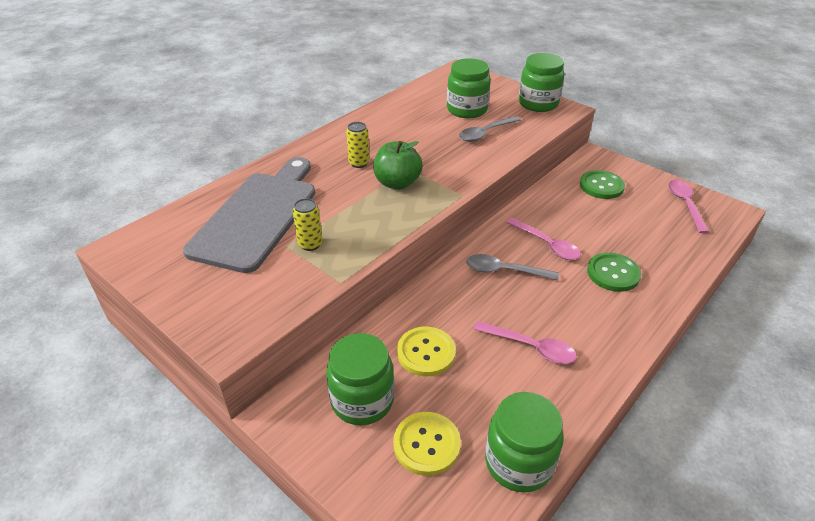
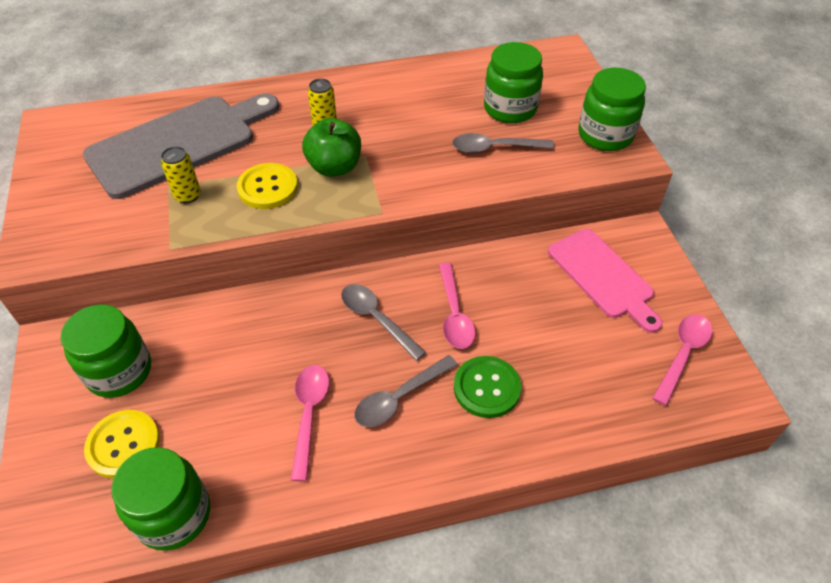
camera: 35 degrees right, 10 degrees up
yellow button [397,327,456,376] -> yellow button moved to [237,163,298,209]
pink spoon [474,321,577,364] -> pink spoon turned 150 degrees counterclockwise [291,365,329,481]
green button [580,170,625,199] -> pink cutting board [548,229,663,333]
none -> grey spoon [354,355,458,427]

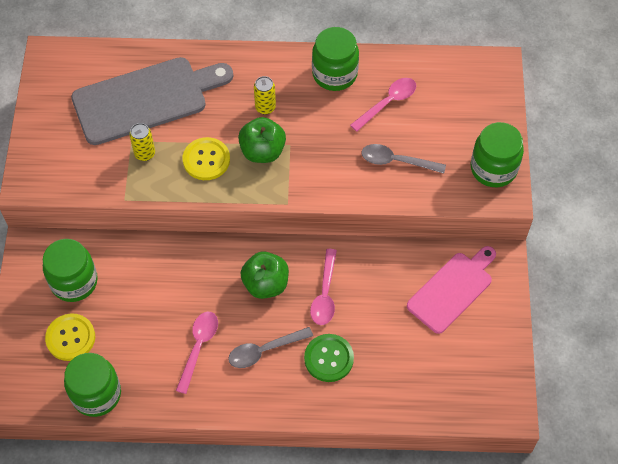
camera: 15 degrees right, 10 degrees up
grey spoon [341,284,426,361] -> green apple [241,251,289,299]
green jar [484,42,543,123] -> green jar moved to [312,27,359,91]
pink cutting board [548,229,663,333] -> pink cutting board turned 120 degrees counterclockwise [407,246,496,334]
pink spoon [652,314,712,406] -> pink spoon moved to [350,78,416,132]

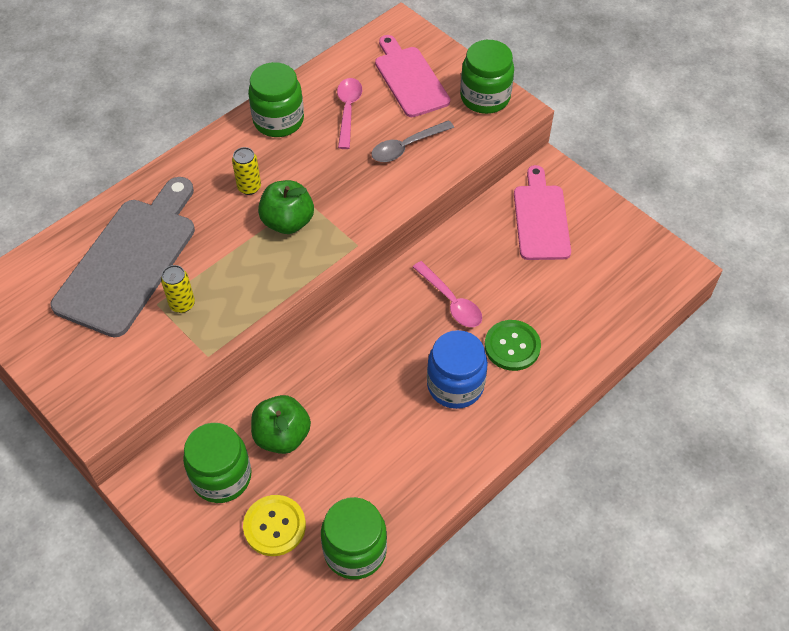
camera: 45 degrees left, 5 degrees down
pink spoon [176,312,218,394] -> none
yellow button [183,137,230,180] -> none
grey spoon [228,327,313,368] -> blue jar [427,330,488,409]
green apple [241,251,289,299] -> green apple moved to [251,395,311,454]
none -> pink cutting board [375,35,450,117]

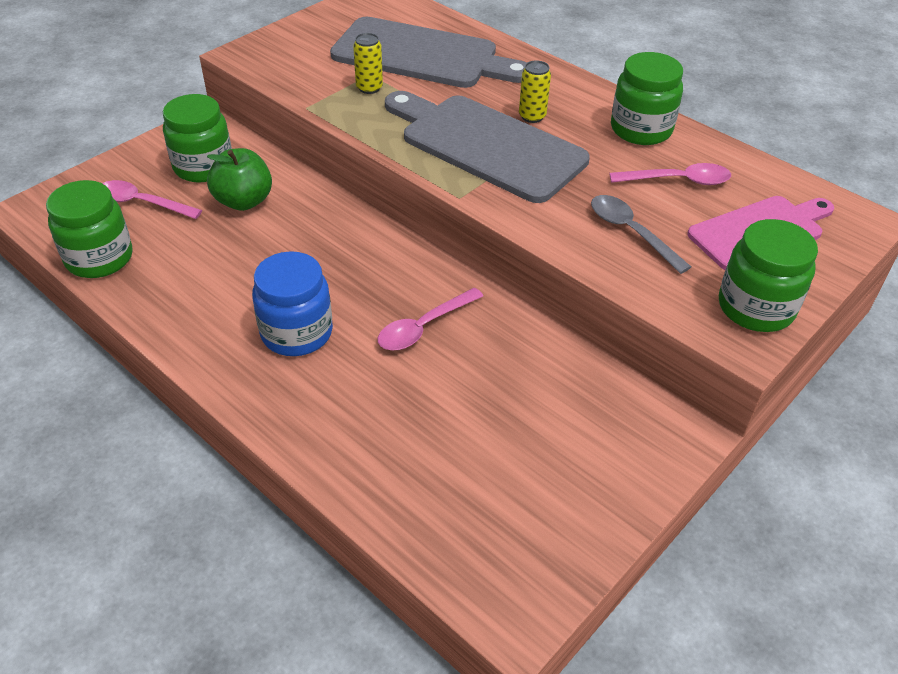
camera: 85 degrees right, 10 degrees down
yellow button [243,495,306,556] -> pink spoon [102,180,202,219]
green apple [258,180,314,234] -> grey cutting board [385,91,590,203]
green button [485,320,541,371] -> none
pink cutting board [514,165,571,260] -> none

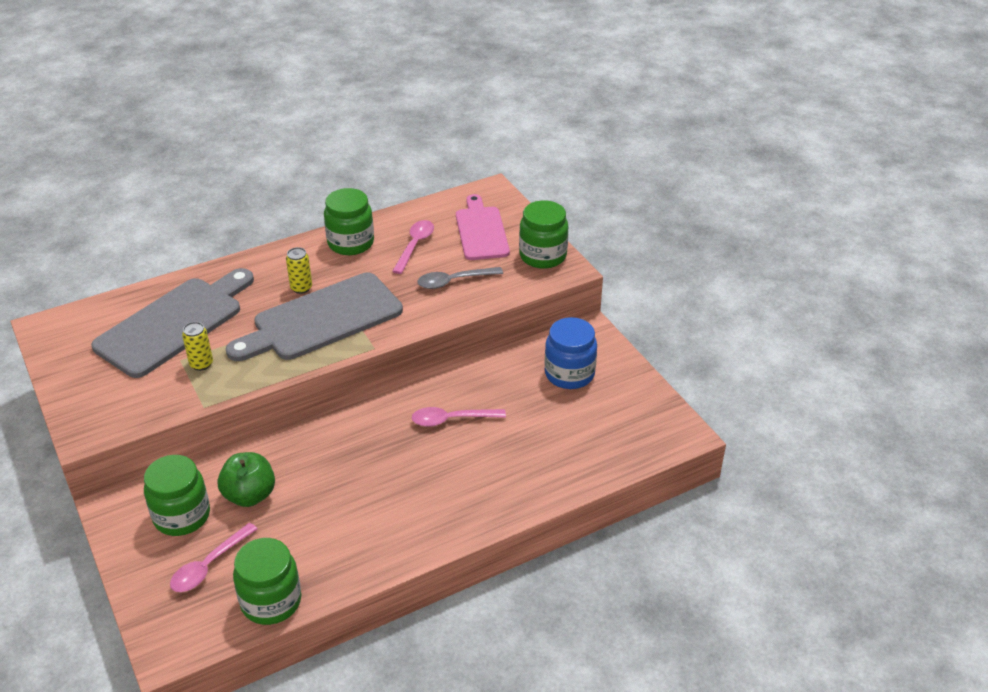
camera: 70 degrees left, 5 degrees down
blue jar [252,251,333,356] -> blue jar moved to [545,317,597,389]
pink spoon [378,288,483,350] -> pink spoon turned 105 degrees clockwise [412,407,506,427]

